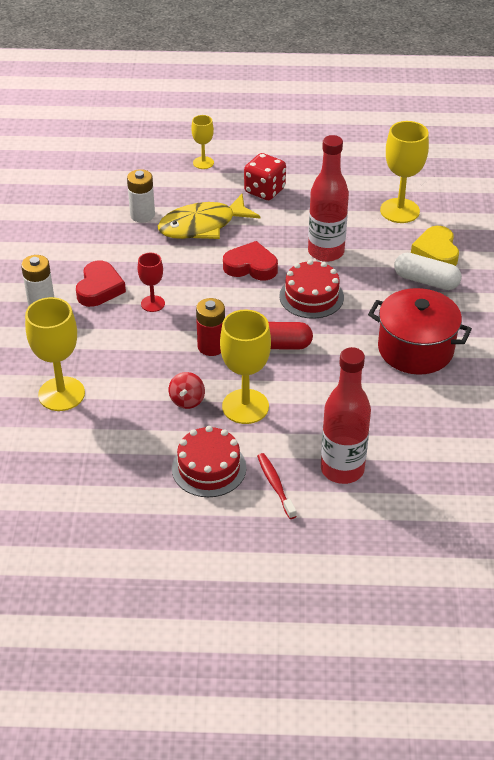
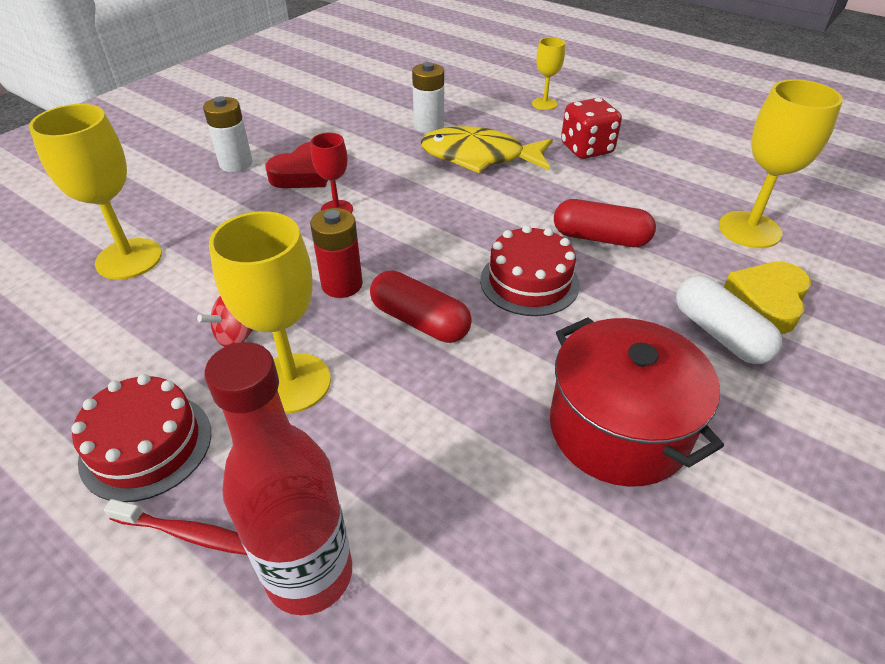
camera: 35 degrees right, 0 degrees up
red heart [223,241,278,280] -> none
red toothbrush [257,453,297,519] -> red toothbrush turned 90 degrees clockwise [104,499,247,555]
red bottle [308,135,349,262] -> red capsule [554,199,656,247]

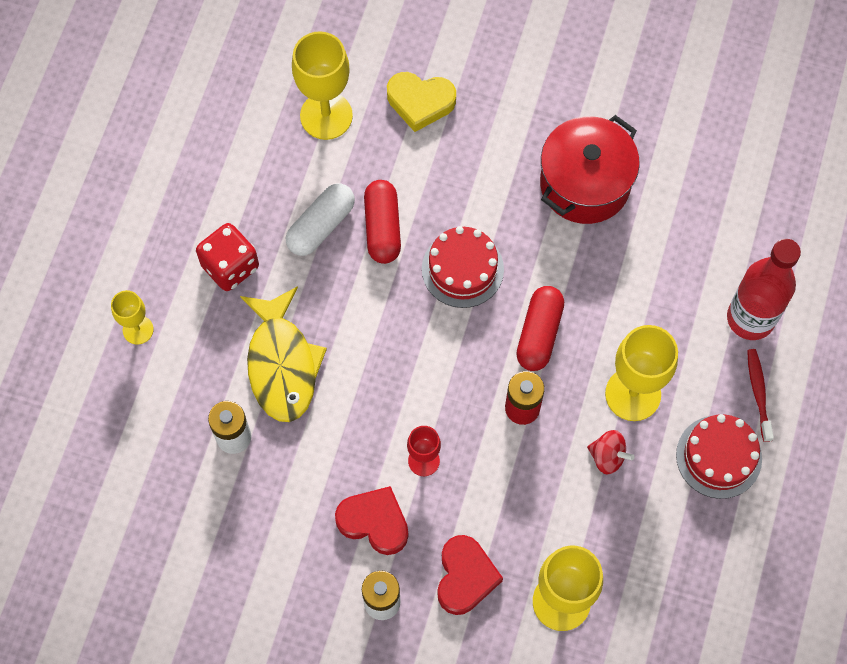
camera: 110 degrees left, 25 degrees up
white capsule [676,275,782,364] -> white capsule moved to [286,183,355,256]
none -> red heart [437,535,503,615]

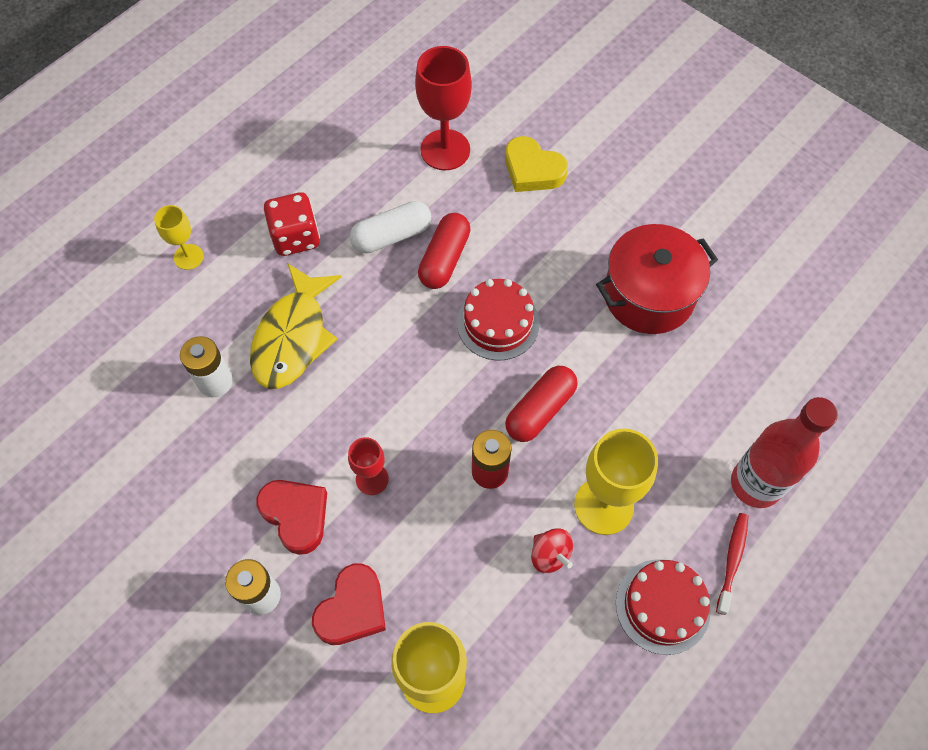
camera: 25 degrees right, 5 degrees down
yellow goblet [292,31,353,140] -> red goblet [415,46,472,170]

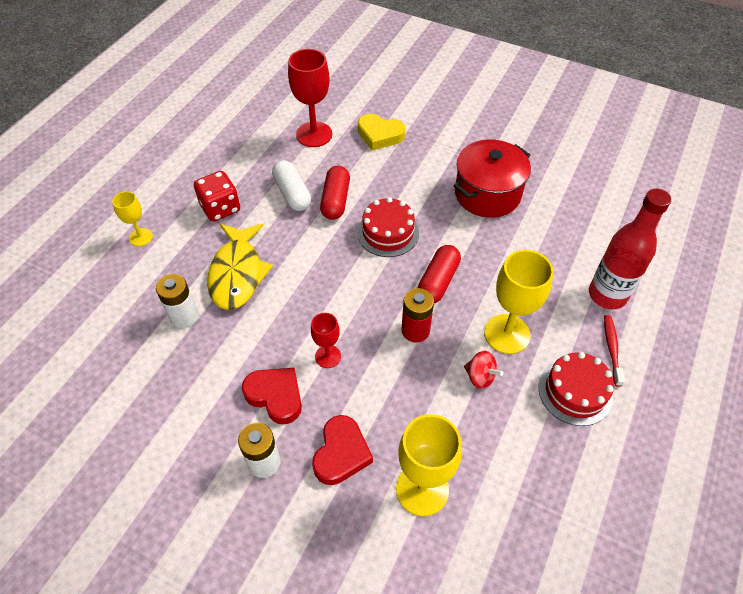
camera: 15 degrees left, 10 degrees down
white capsule [350,201,431,253] -> white capsule turned 75 degrees counterclockwise [272,160,311,211]

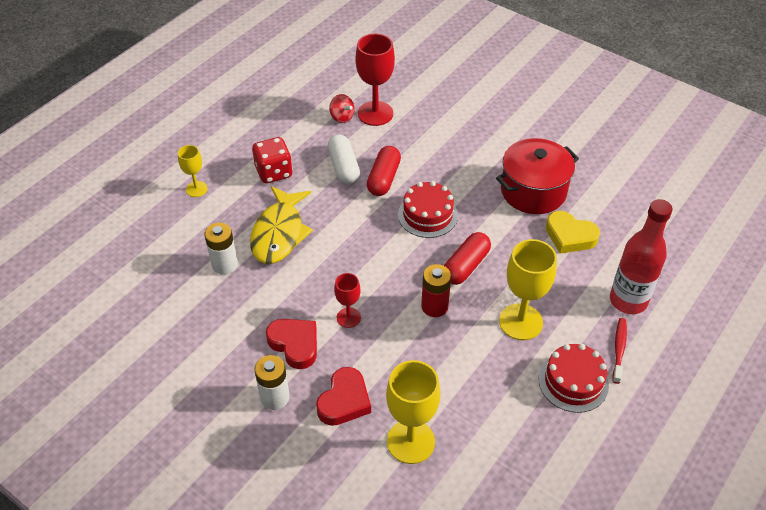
camera: 10 degrees right, 5 degrees down
yellow heart [358,114,405,150] -> yellow heart moved to [546,211,600,254]
red spinning top [464,351,503,389] -> red spinning top moved to [329,94,355,123]

